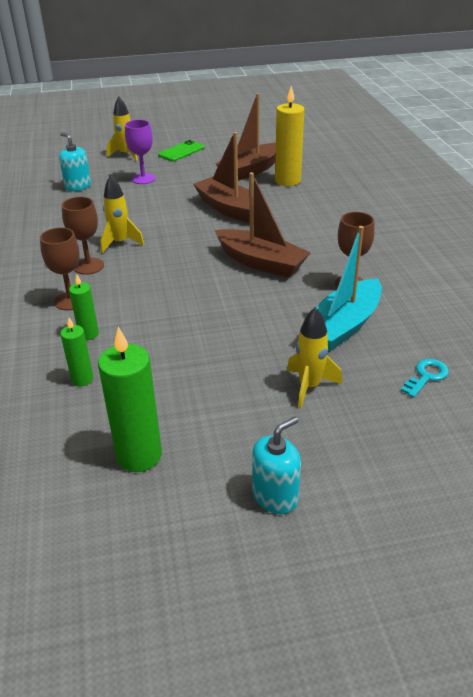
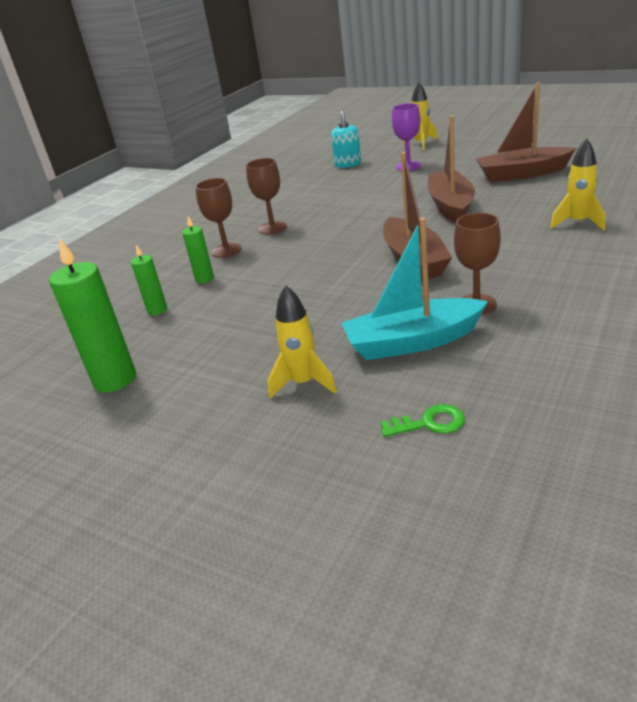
camera: 45 degrees right, 5 degrees down
yellow rocket [100,175,144,254] -> yellow rocket moved to [550,138,605,230]
green phone [158,140,205,161] -> none
turquoise soap dispenser [252,417,301,514] -> none
yellow candle [275,86,304,186] -> none
turquoise key [401,359,449,398] -> green key [381,404,465,437]

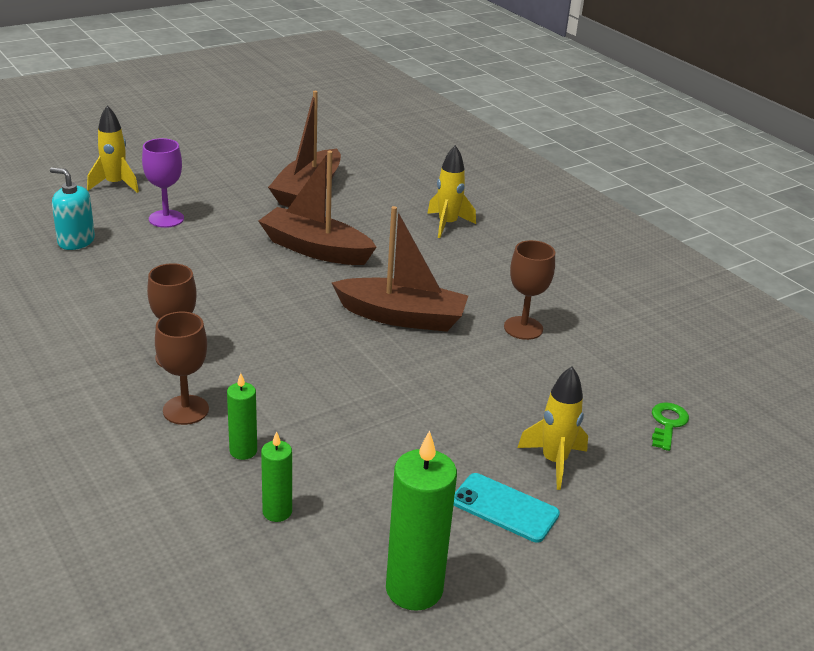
camera: 70 degrees left, 0 degrees up
turquoise boat [342,217,488,360] -> none
none -> turquoise phone [454,473,560,543]

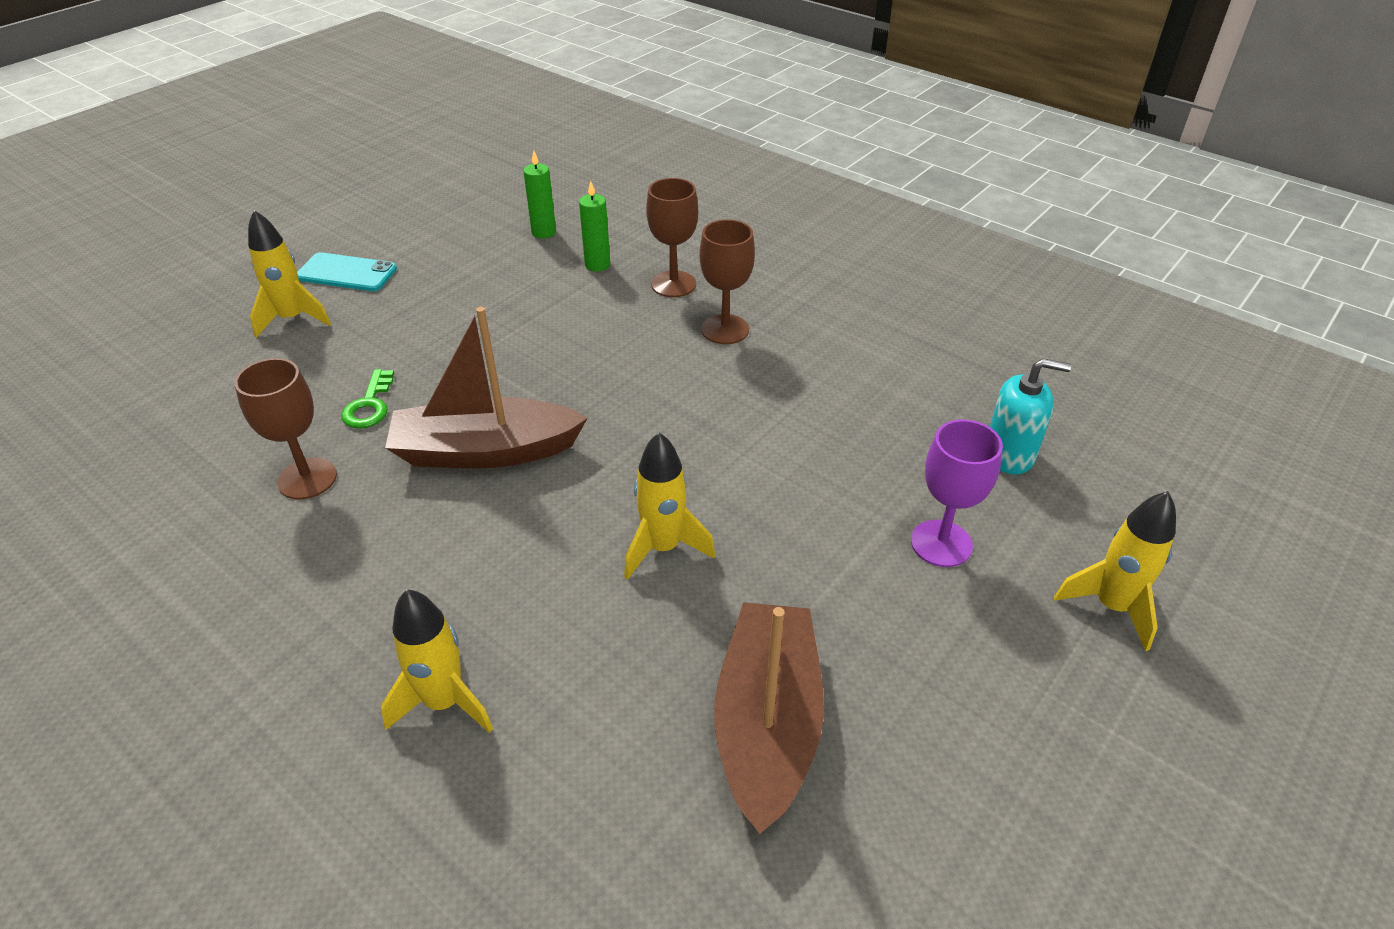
camera: 165 degrees right, 10 degrees up
brown boat [259,151,377,265] -> yellow rocket [624,432,715,580]
green candle [386,430,457,611] -> none
green key [652,402,689,451] -> green key moved to [341,369,394,429]

